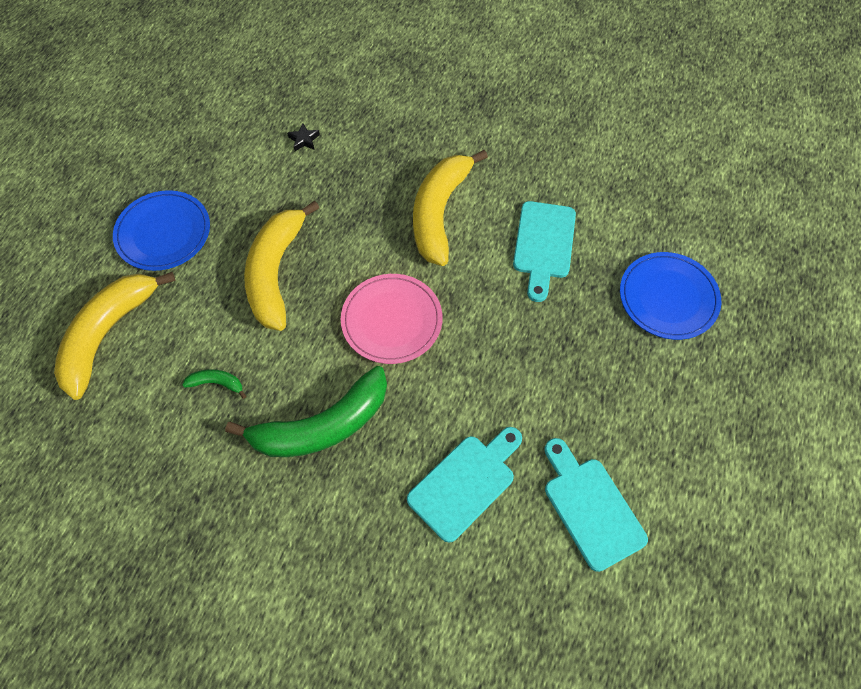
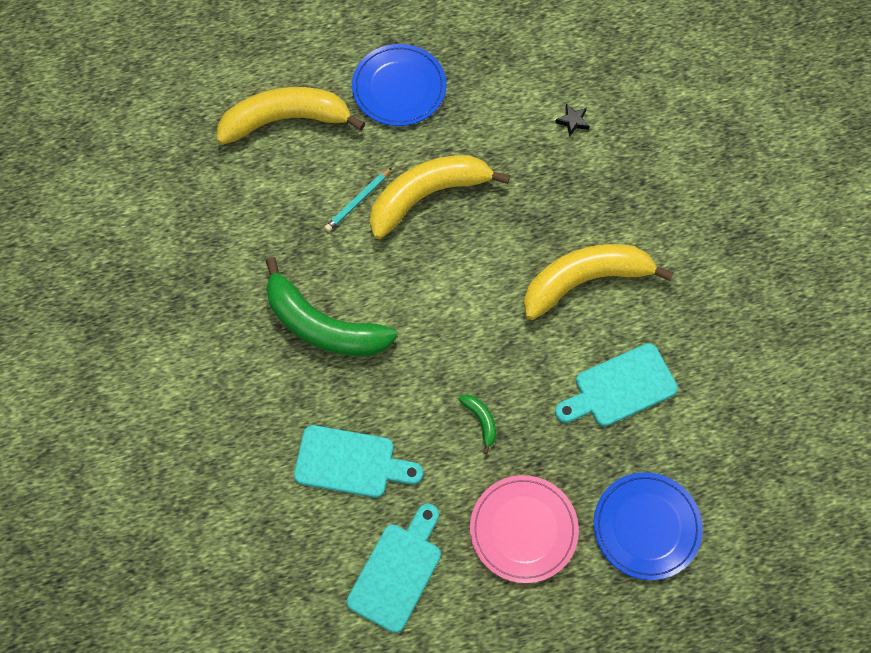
camera: 55 degrees right, 5 degrees up
green banana [182,369,246,399] -> green banana moved to [458,395,496,454]
pink plate [341,274,443,364] -> pink plate moved to [470,475,579,583]
none -> turquoise pencil [324,168,392,232]

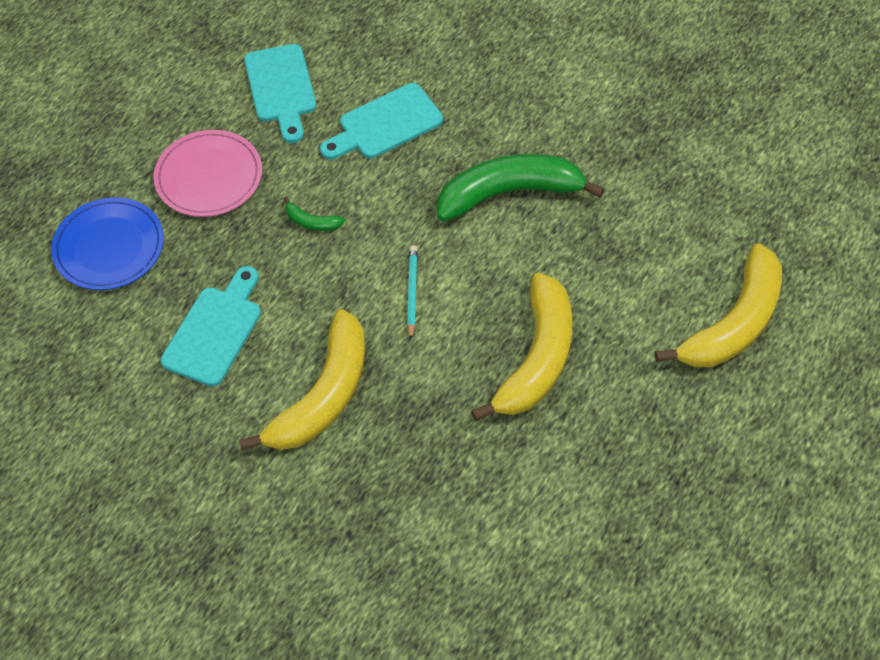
camera: 140 degrees right, 10 degrees down
turquoise pencil [324,168,392,232] -> turquoise pencil moved to [407,245,418,340]
blue plate [352,44,446,126] -> none
black star [555,104,589,137] -> none

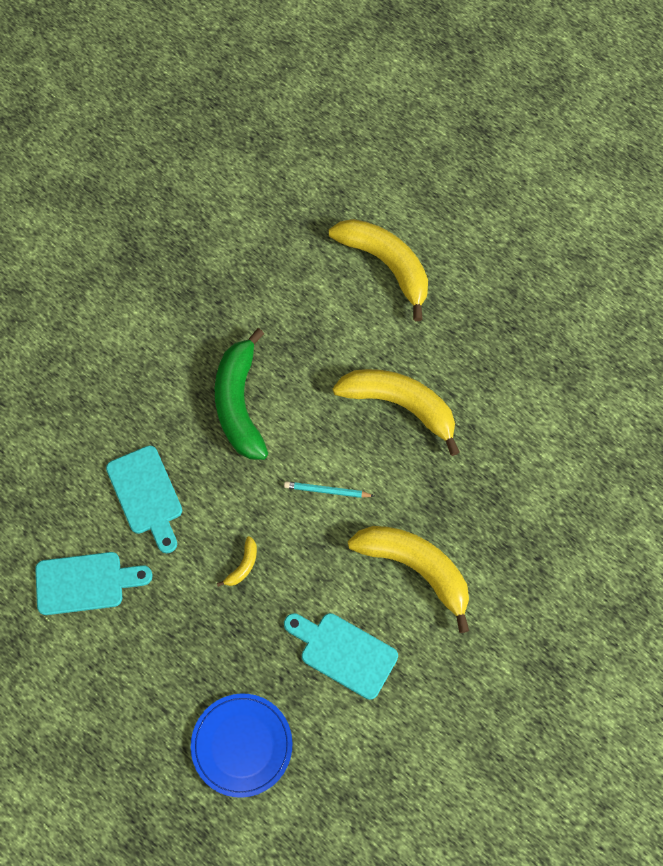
camera: 85 degrees left, 10 degrees up
pink plate [154,130,262,217] -> none
green banana [283,196,345,231] -> yellow banana [217,536,257,587]

